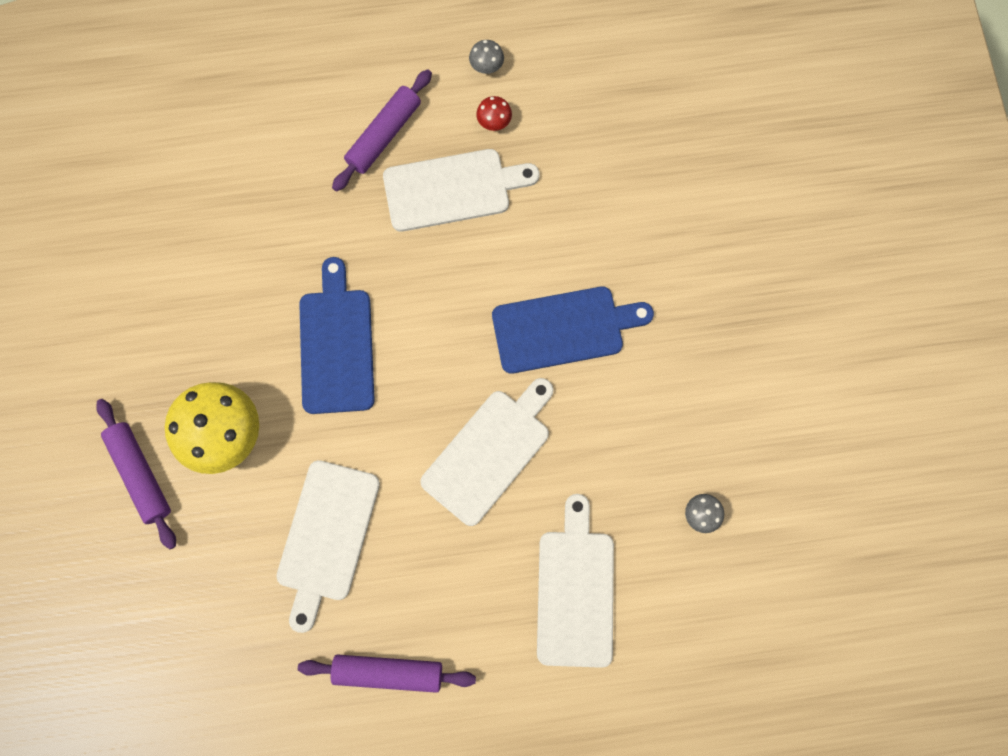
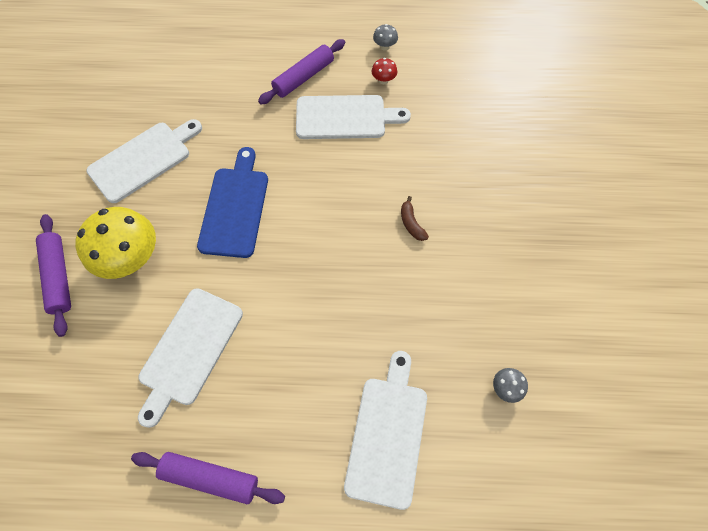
camera: 10 degrees right, 10 degrees down
white cutting board [420,378,553,526] -> white cutting board moved to [86,119,202,203]
blue cutting board [492,287,654,374] -> brown banana [401,196,429,241]

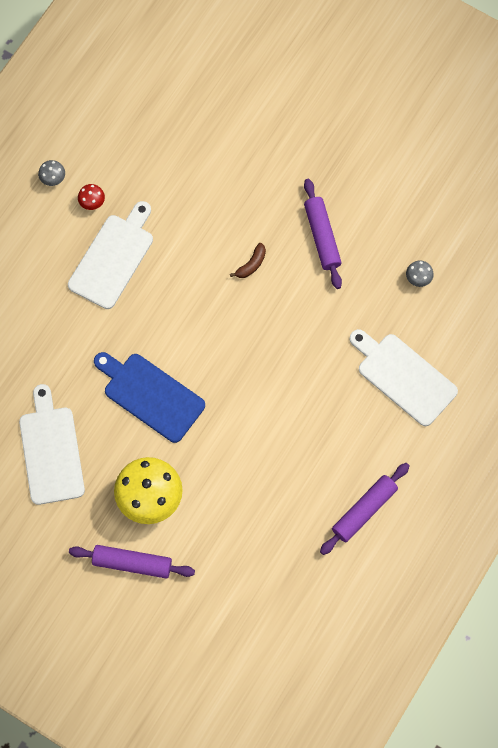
camera: 60 degrees left, 5 degrees up
white cutting board [138,288,243,428] -> none
purple rolling pin [258,39,345,104] -> purple rolling pin moved to [304,179,342,289]
brown banana [401,196,429,241] -> brown banana turned 60 degrees counterclockwise [230,243,266,278]

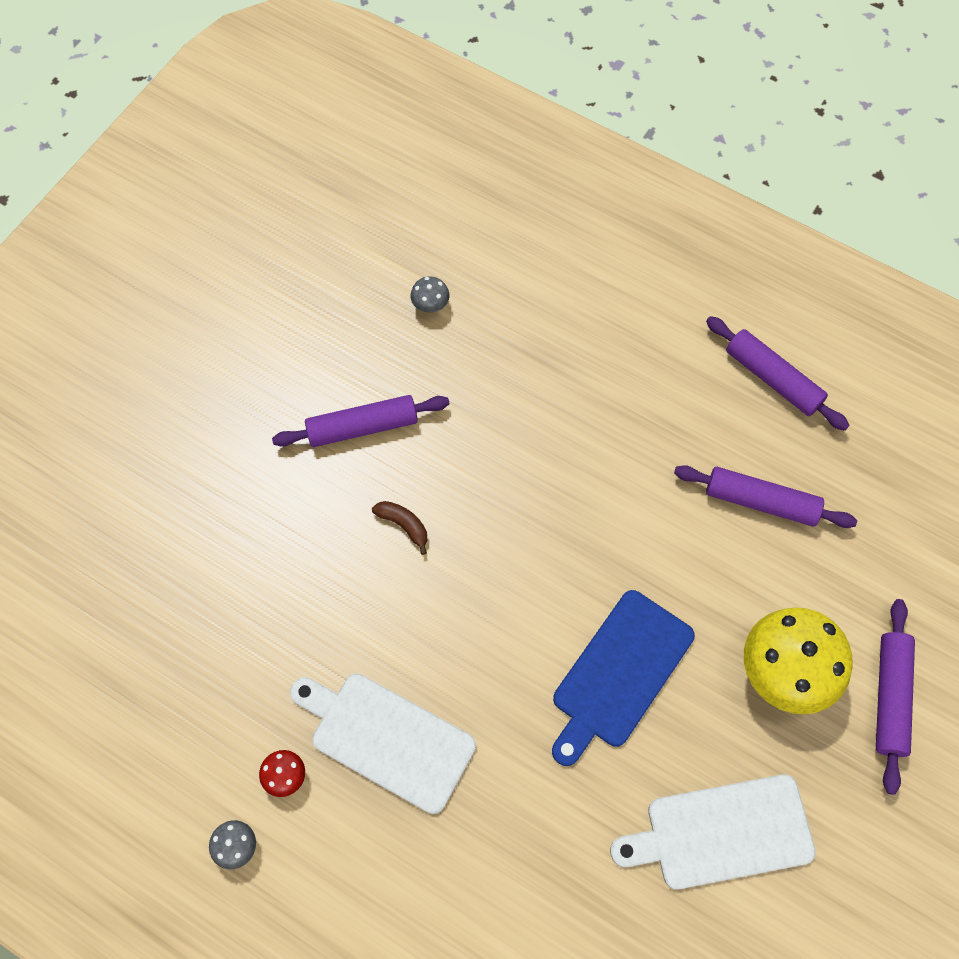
camera: 90 degrees left, 5 degrees down
white cutting board [349,329,458,426] -> none
none -> purple rolling pin [674,465,857,528]

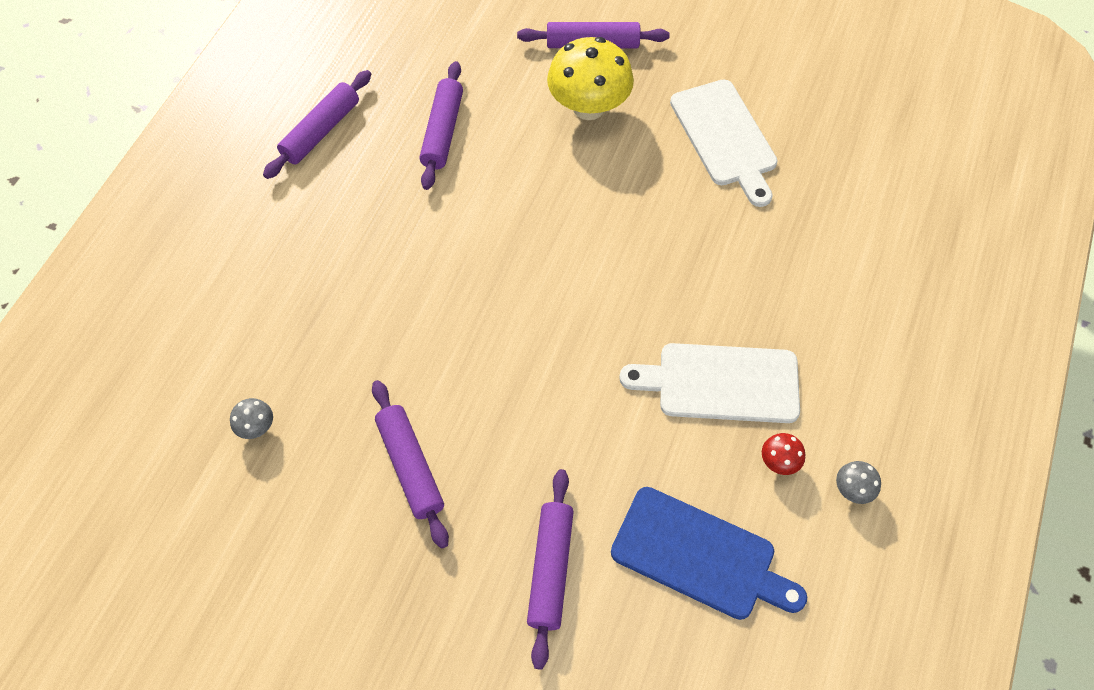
camera: 100 degrees left, 5 degrees down
white cutting board [290,674,476,814] -> white cutting board turned 75 degrees clockwise [619,343,800,423]
brown banana [372,501,427,555] -> none
blue cutting board [552,590,695,766] -> blue cutting board moved to [611,487,807,620]
none -> purple rolling pin [527,469,574,670]

